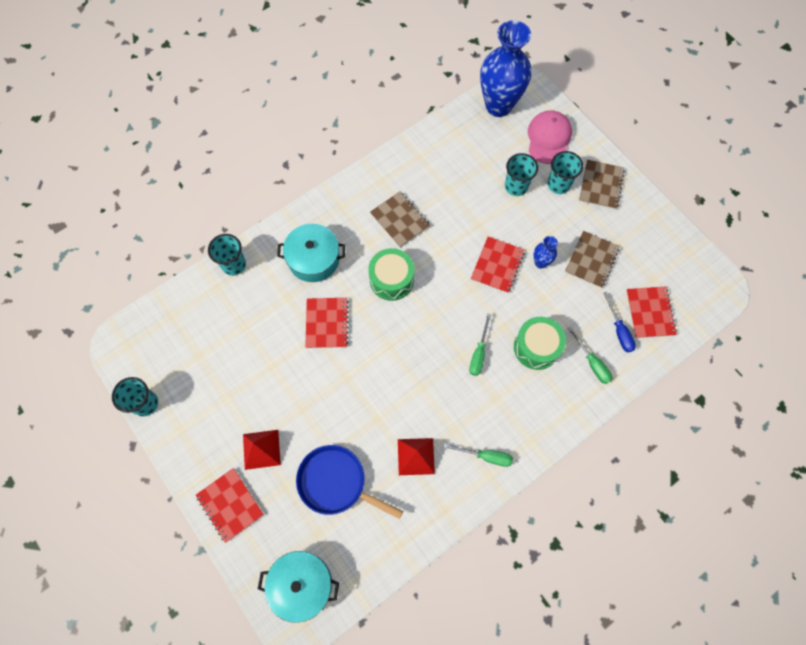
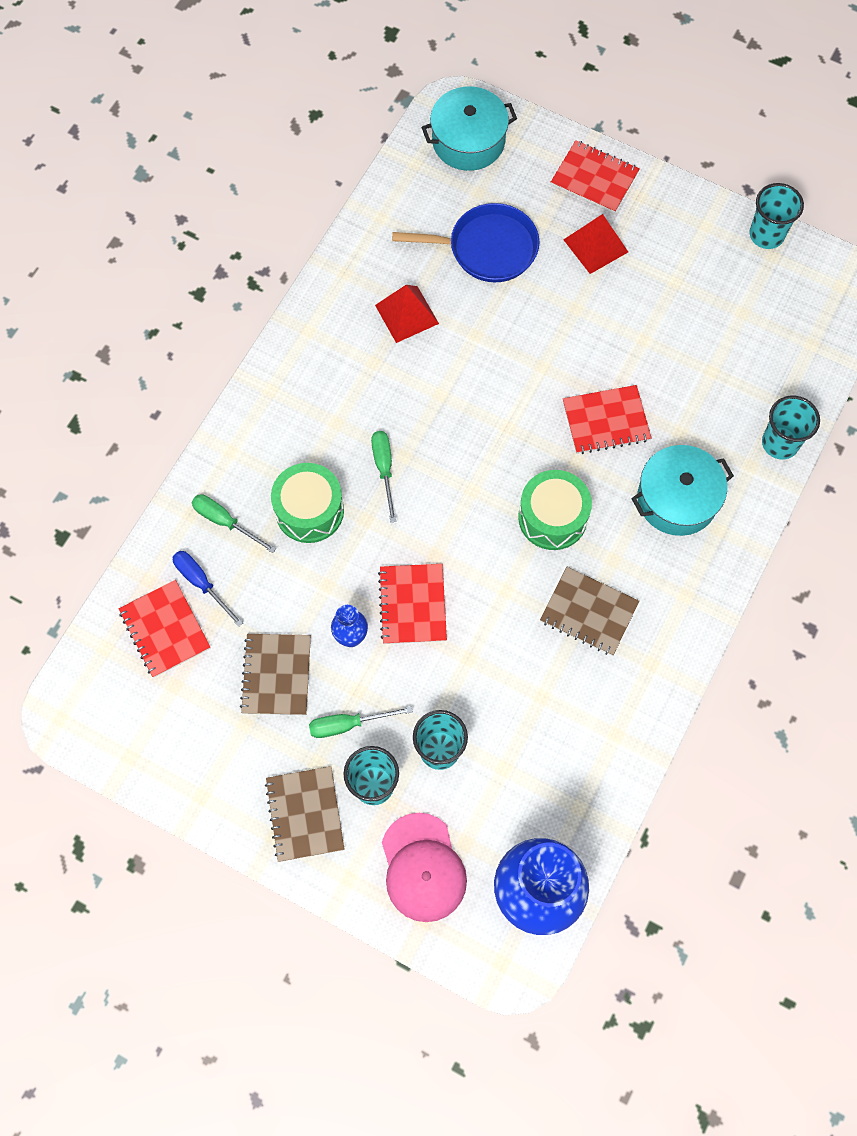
camera: 155 degrees right, 0 degrees up
red notebook [305,298,349,348] -> red notebook turned 75 degrees counterclockwise [563,385,651,454]
green screwdriver [443,444,513,467] -> green screwdriver moved to [309,706,413,738]

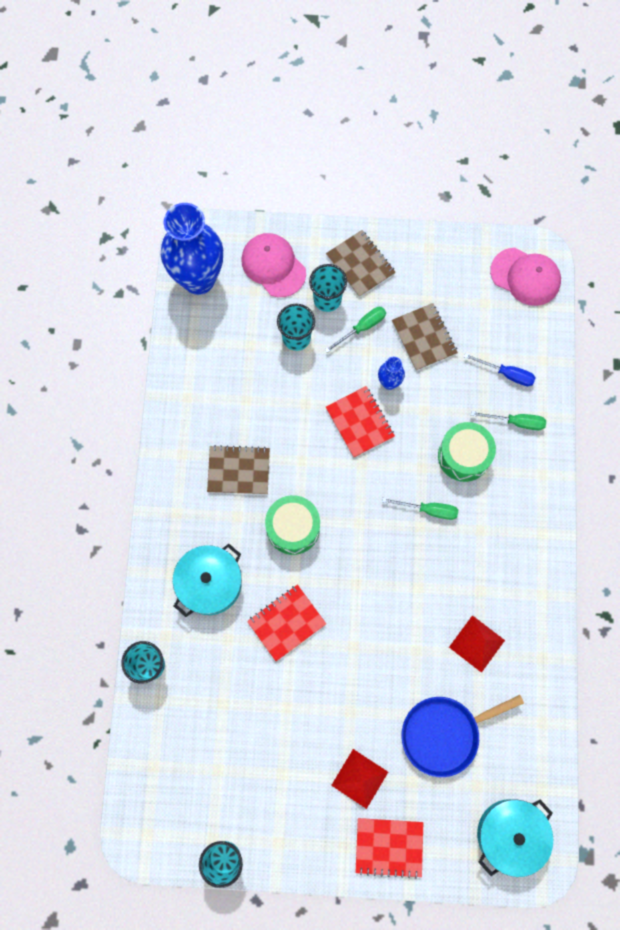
camera: 155 degrees right, 5 degrees up
red notebook [119,580,210,677] -> none
green screwdriver [371,431,396,523] -> green screwdriver turned 45 degrees counterclockwise [382,498,458,520]
none -> pink cap [490,248,561,306]

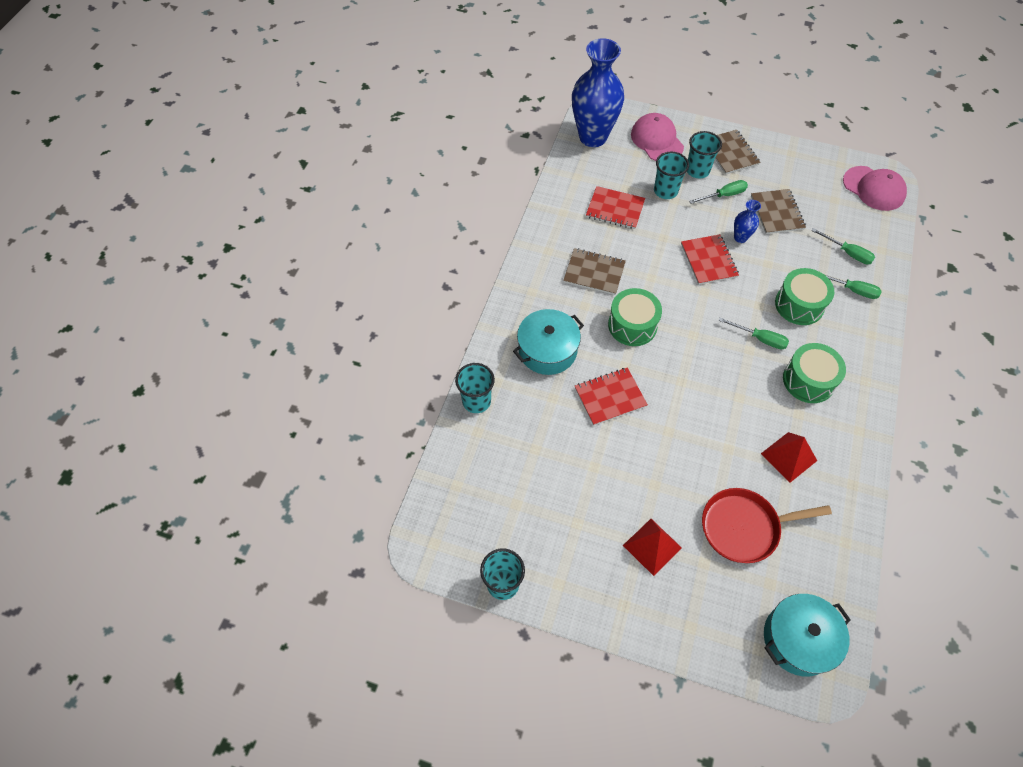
camera: 15 degrees right, 15 degrees down
red notebook [355,818,423,879] -> red notebook moved to [586,186,645,229]
blue pan [402,695,524,777] -> red pan [702,488,832,563]
blue screwdriver [464,353,536,386] -> green screwdriver [811,228,875,264]
none -> green drum [783,343,846,403]

